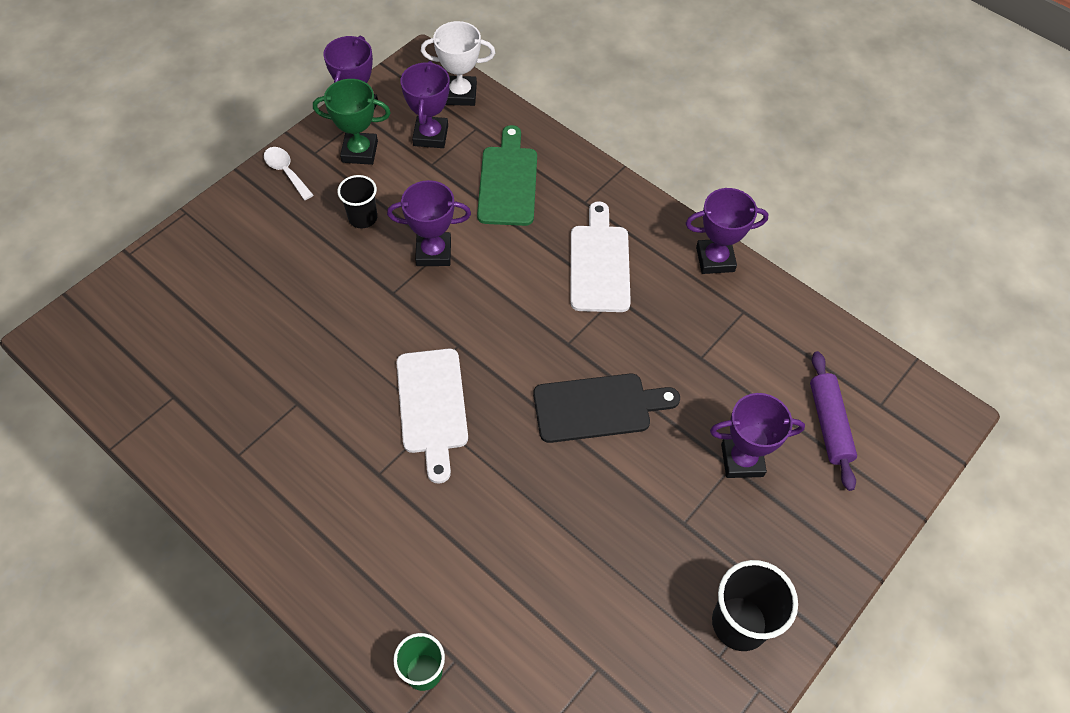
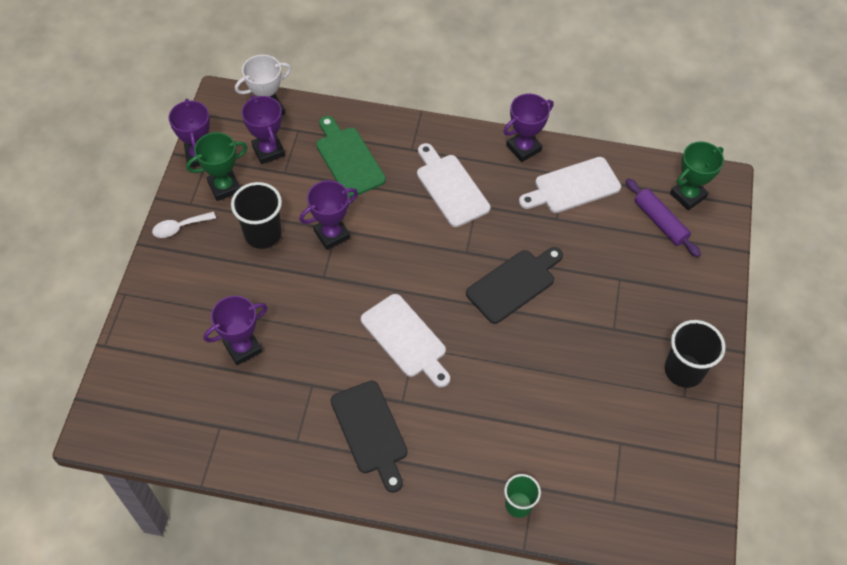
camera: 30 degrees left, 0 degrees up
white spoon [264,147,313,200] -> white spoon turned 45 degrees counterclockwise [152,212,216,238]
black cup [337,175,377,229] -> black cup [231,182,282,249], size x1.57
purple trophy [710,393,805,478] -> purple trophy moved to [203,296,267,365]
none -> black cutting board [331,381,408,493]
none -> white cutting board [519,157,621,213]
none -> green trophy [670,141,724,210]

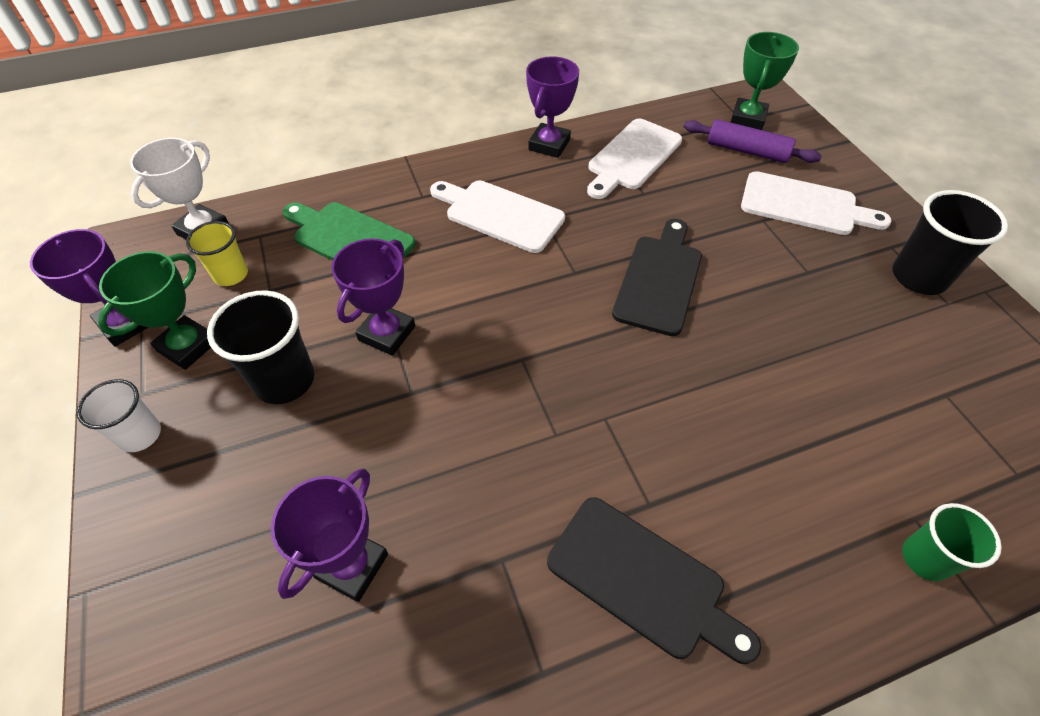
camera: 30 degrees left, 5 degrees down
white spoon [152,212,216,238] -> white cup [77,379,161,452]
purple trophy [242,95,285,164] -> yellow cup [186,221,248,286]
white cutting board [361,294,450,388] -> white cutting board moved to [741,171,892,235]

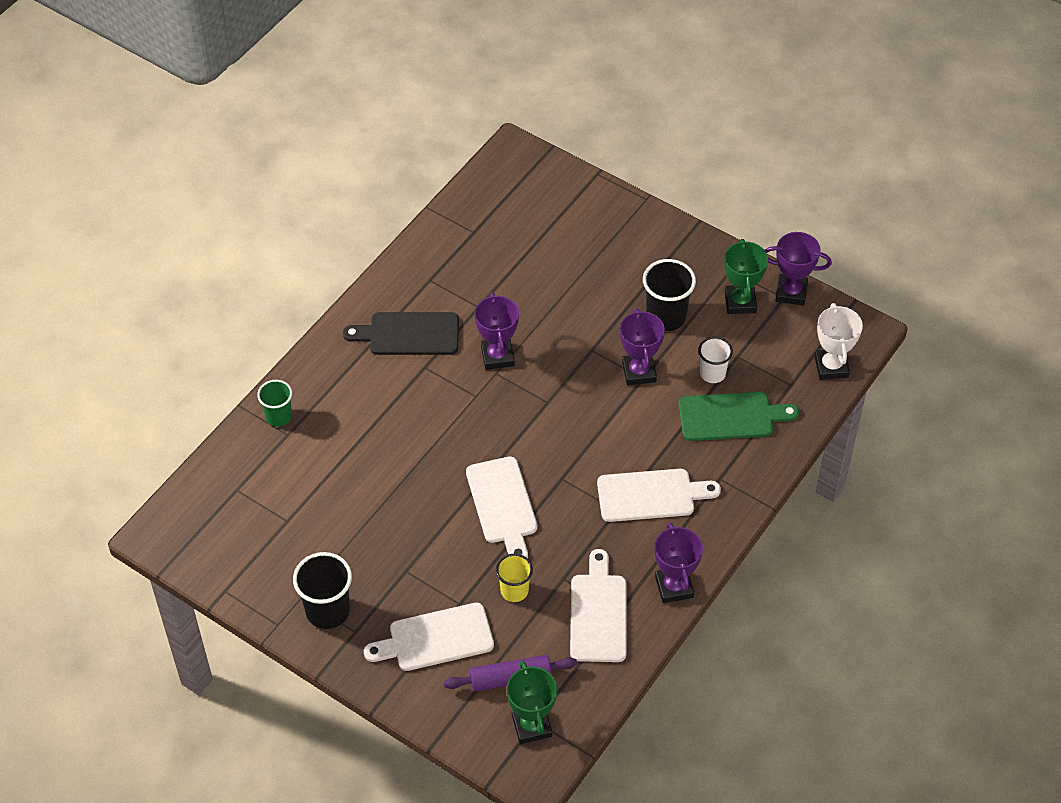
camera: 145 degrees right, 0 degrees up
white cup [77,379,161,452] -> white cup moved to [698,337,733,383]
yellow cup [186,221,248,286] -> yellow cup moved to [496,554,533,602]
purple trophy [271,469,388,602] -> purple trophy moved to [475,293,519,370]
black cutting board [612,219,702,336] -> white cutting board [466,456,537,558]

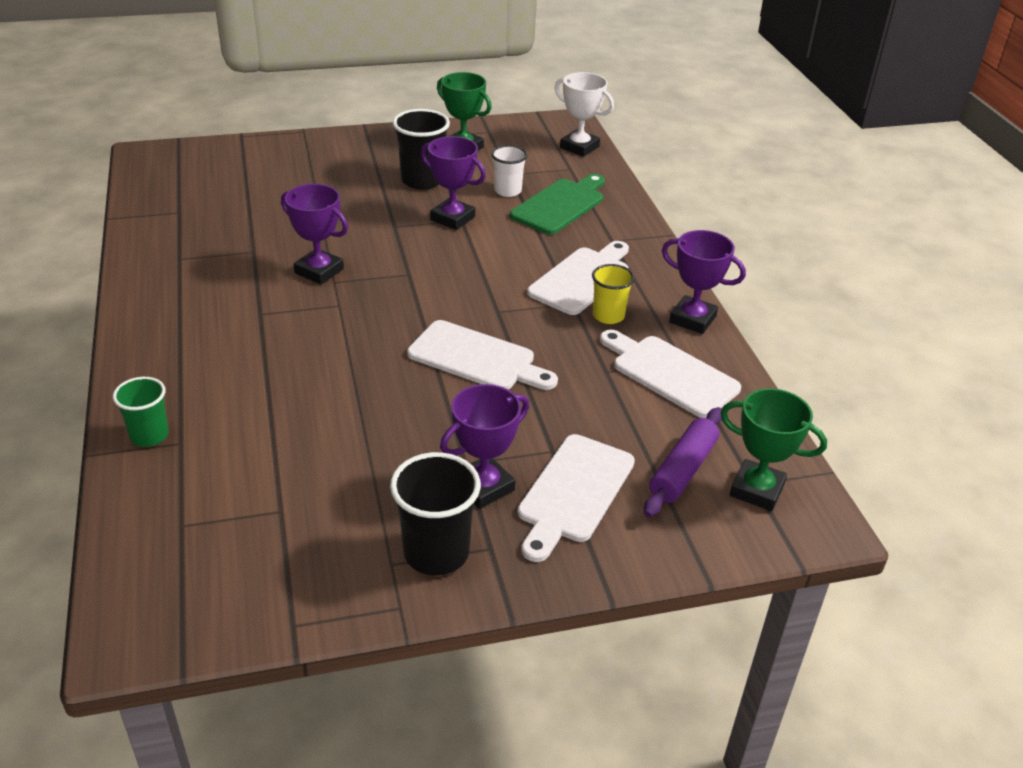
camera: 50 degrees left, 15 degrees down
black cutting board [343,312,459,355] -> none
yellow cup [496,554,533,602] -> yellow cup moved to [592,264,635,324]
purple trophy [765,232,832,306] -> purple trophy moved to [440,384,529,509]

